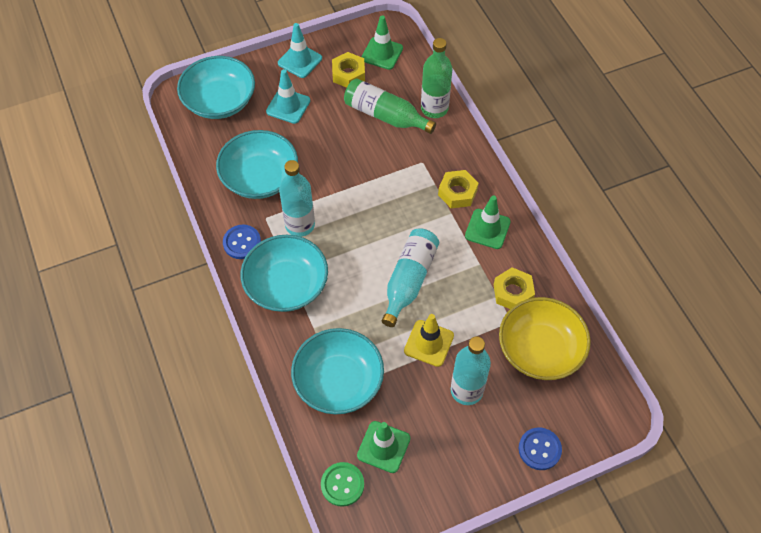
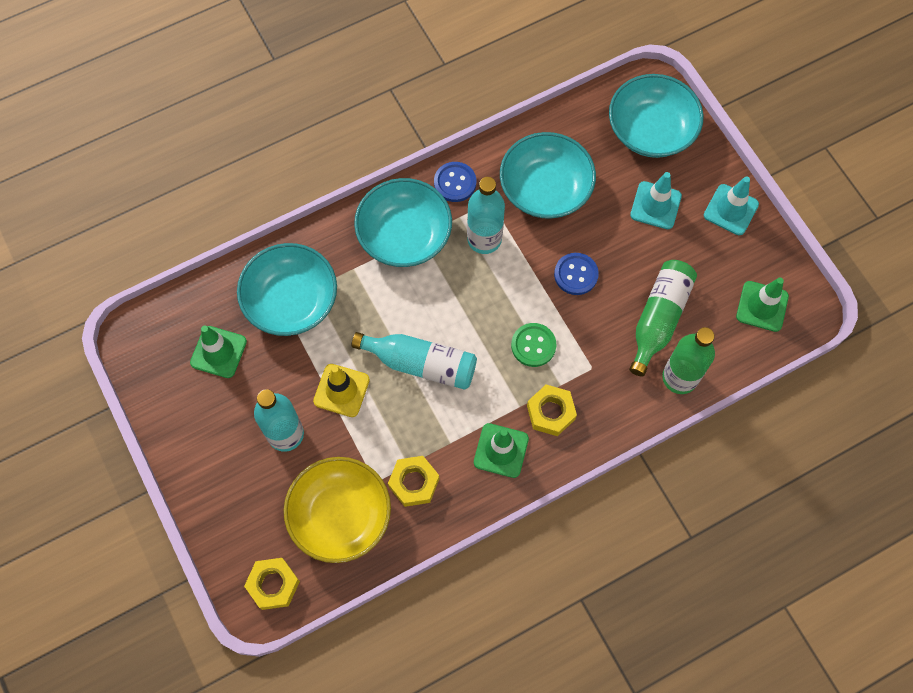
camera: 85 degrees right, 10 degrees up
green button [321,462,364,507] -> green button moved to [511,323,556,367]
yellow nut [332,52,365,88] -> yellow nut moved to [244,558,300,610]
blue button [519,427,562,470] -> blue button moved to [554,253,599,295]

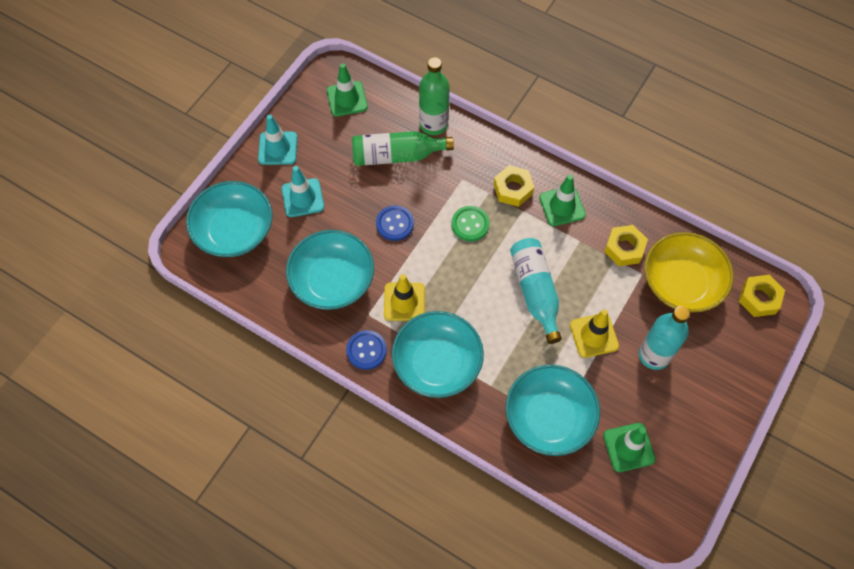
camera: 120 degrees left, 5 degrees down
turquoise bottle [467,177,505,254] -> yellow traffic cone [384,274,425,321]

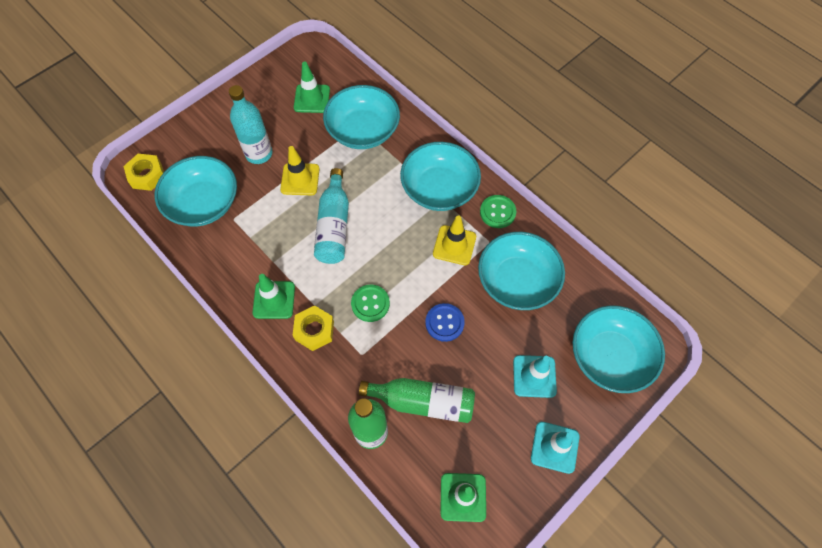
camera: 165 degrees left, 0 degrees up
blue button [346,330,387,370] -> green button [480,195,516,228]
yellow nut [604,225,648,266] -> none
yellow bowl [645,232,734,312] -> turquoise bowl [155,156,237,226]

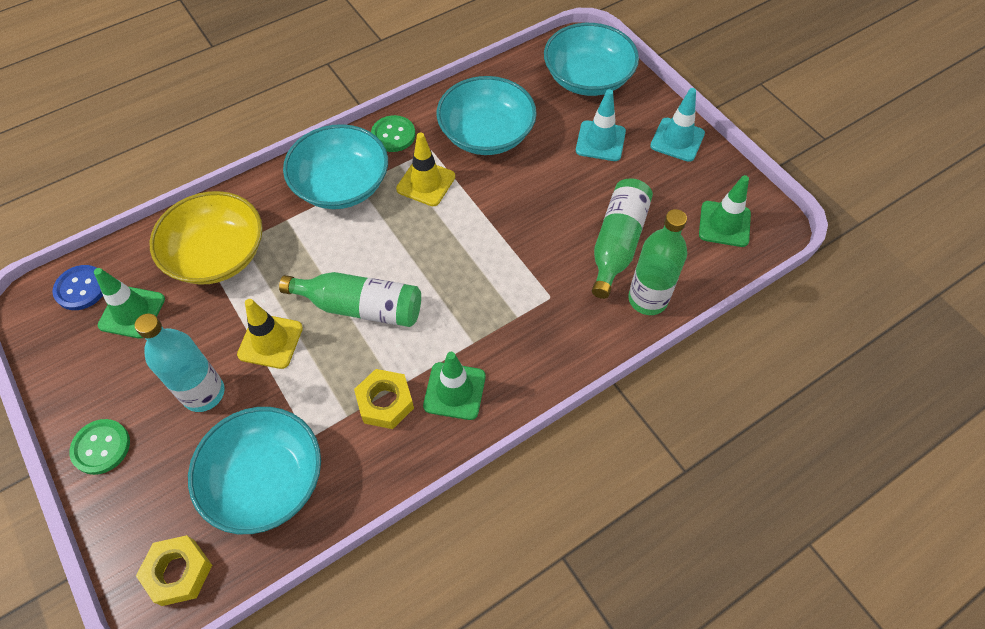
camera: 80 degrees left, 5 degrees down
yellow nut [293,305,334,351] -> yellow nut moved to [354,369,414,429]
turquoise bottle [314,168,349,264] -> green bottle [279,272,421,327]
turquoise bowl [323,85,400,149] -> yellow bowl [150,191,263,285]
green button [351,285,390,322] -> green button moved to [69,419,130,475]
blue button [425,303,465,342] -> blue button moved to [52,265,103,310]

